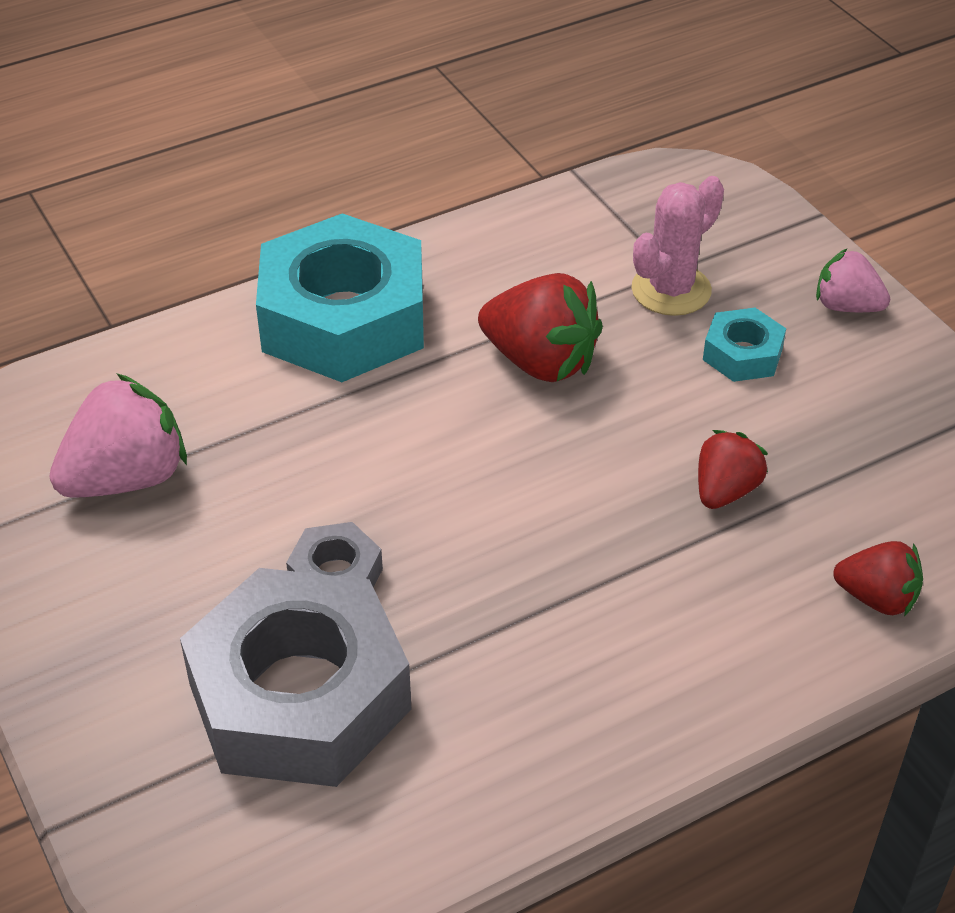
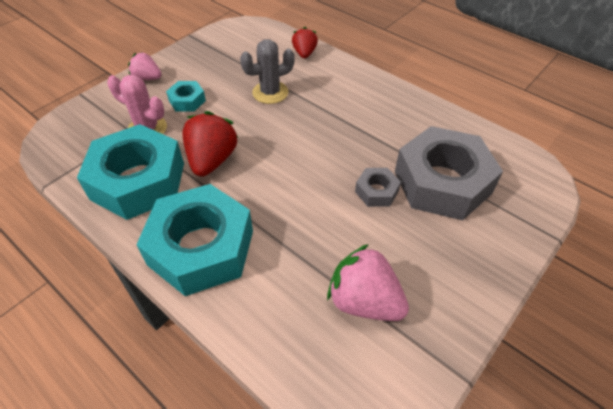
camera: 110 degrees left, 5 degrees up
red strawberry [698,430,768,509] -> grey cactus [240,39,295,104]
pink strawberry [816,249,890,312] -> pink strawberry turned 105 degrees clockwise [128,52,162,80]
none -> turquoise nut [77,124,184,220]

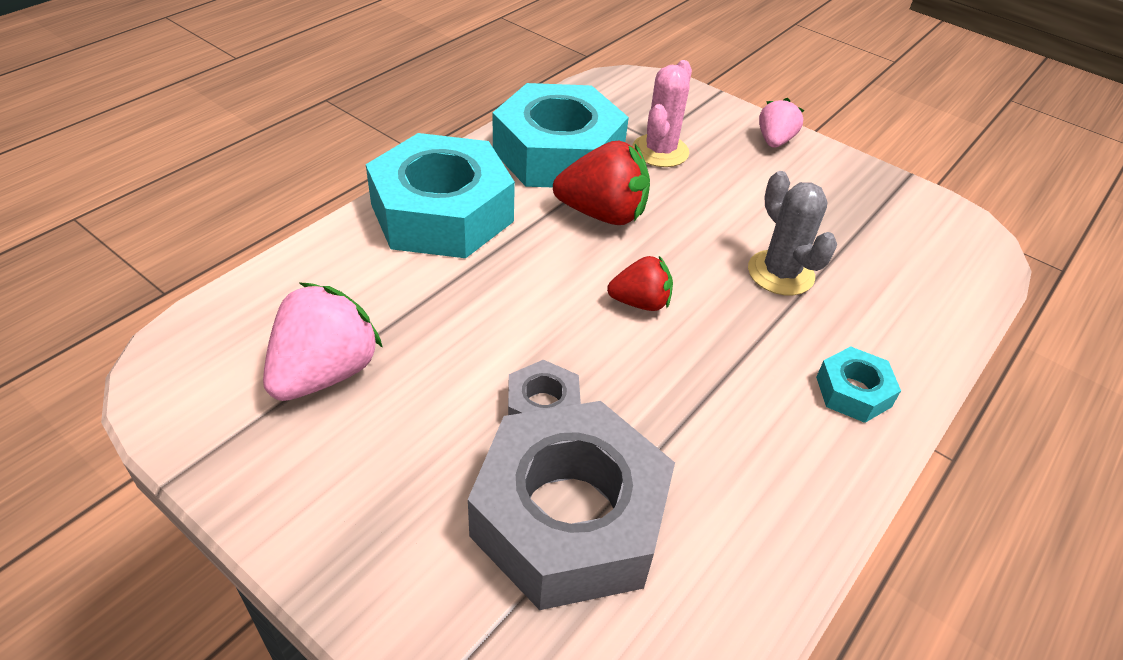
camera: 85 degrees right, 5 degrees down
turquoise nut [166,81,206,112] -> turquoise nut moved to [816,346,901,423]
red strawberry [292,27,318,58] -> red strawberry moved to [607,256,673,311]

